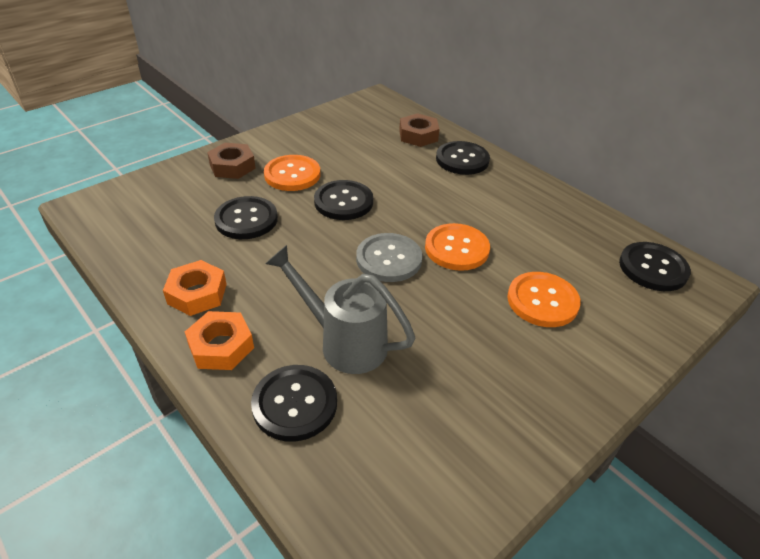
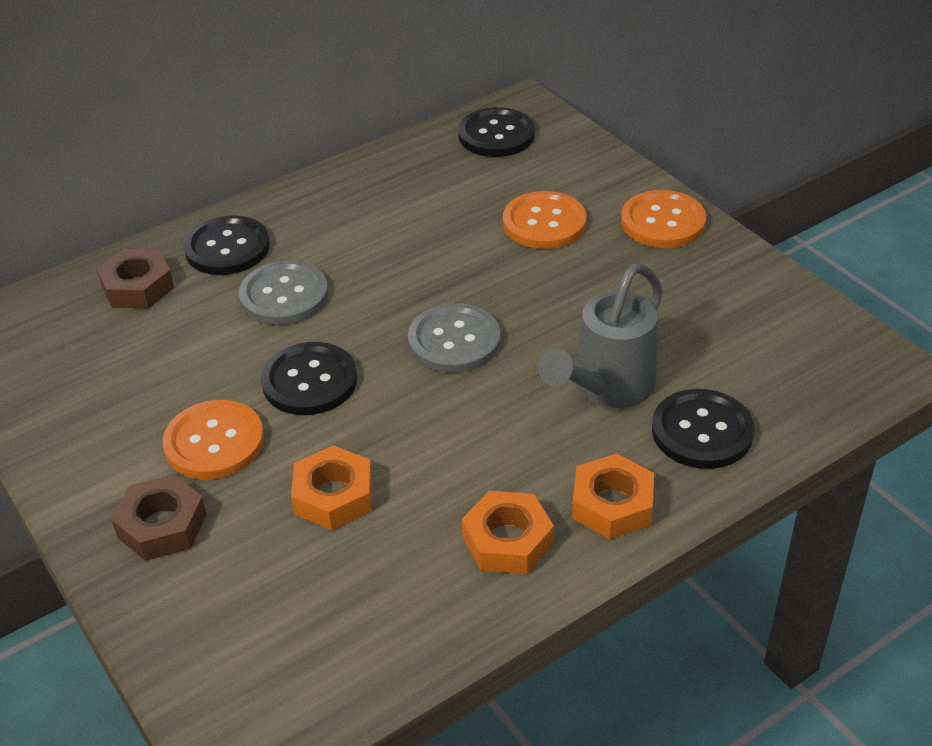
camera: 80 degrees left, 0 degrees up
black button [214,196,278,239] -> orange nut [291,445,373,530]
orange button [425,223,490,271] -> orange button moved to [621,190,706,248]
none -> grey button [239,261,328,325]

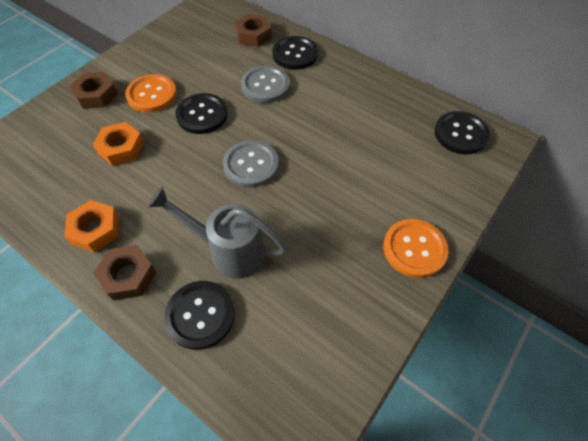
camera: 70 degrees right, 15 degrees up
orange button [503,191,587,249] -> none
orange nut [572,453,654,540] -> brown nut [93,245,156,300]

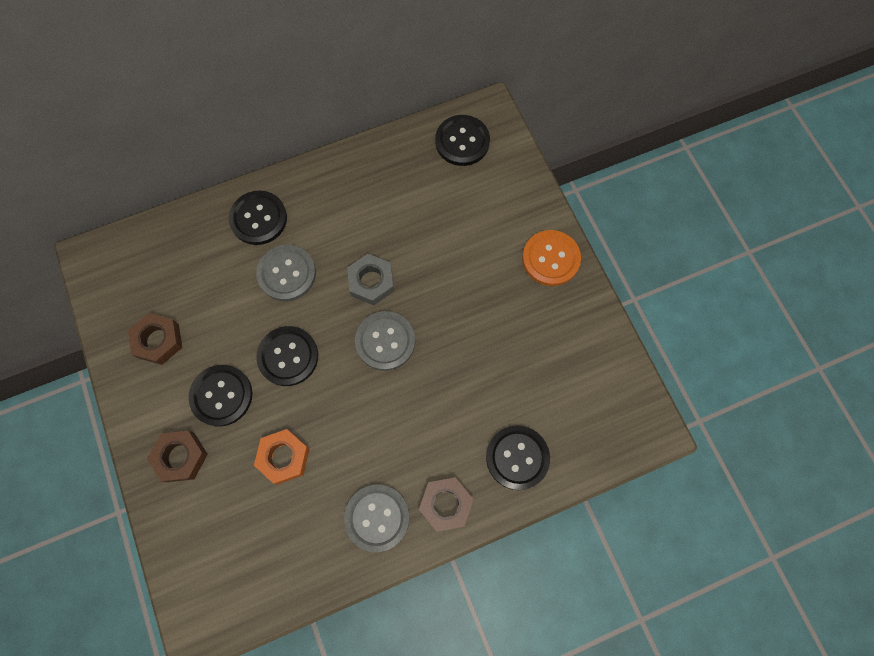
camera: 60 degrees left, 15 degrees up
orange nut [64,200,119,252] -> grey button [344,485,409,552]
orange button [125,74,177,113] -> black button [188,365,253,427]
grey watering can [148,187,288,279] -> none
brown nut [235,14,272,47] -> brown nut moved to [128,313,182,365]
none -> grey nut [347,254,394,305]

